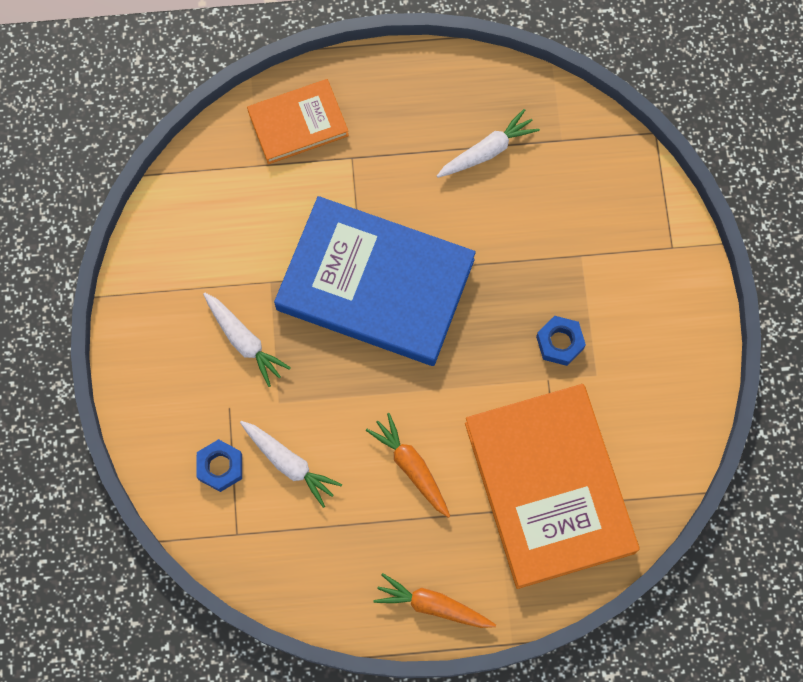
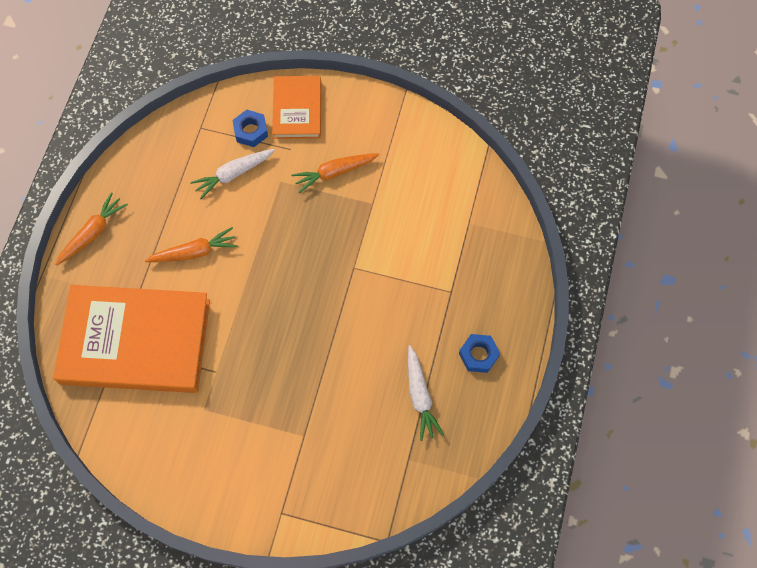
camera: 110 degrees right, 5 degrees down
white carrot [203,293,291,387] -> orange carrot [292,153,379,193]
orange book [247,79,349,164] -> orange book moved to [272,76,321,139]
blue book [274,196,476,366] -> none
blue nut [536,316,586,366] -> blue nut moved to [459,334,500,373]

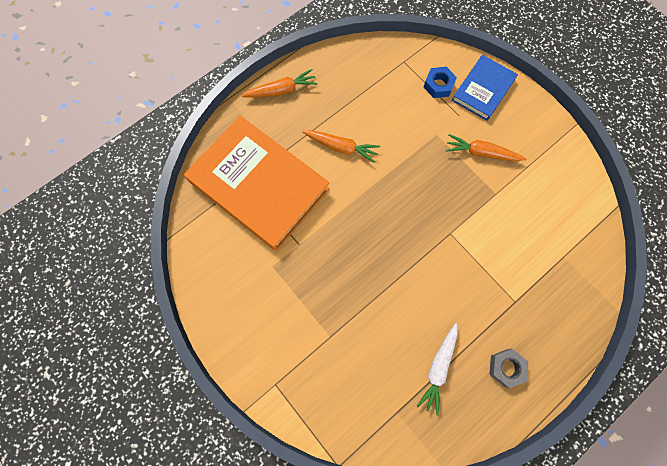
camera: 35 degrees right, 5 degrees up
white carrot [190,149,275,199] -> none
orange book [272,76,321,139] -> blue book [452,55,518,121]
blue nut [459,334,500,373] -> grey nut [489,349,528,388]

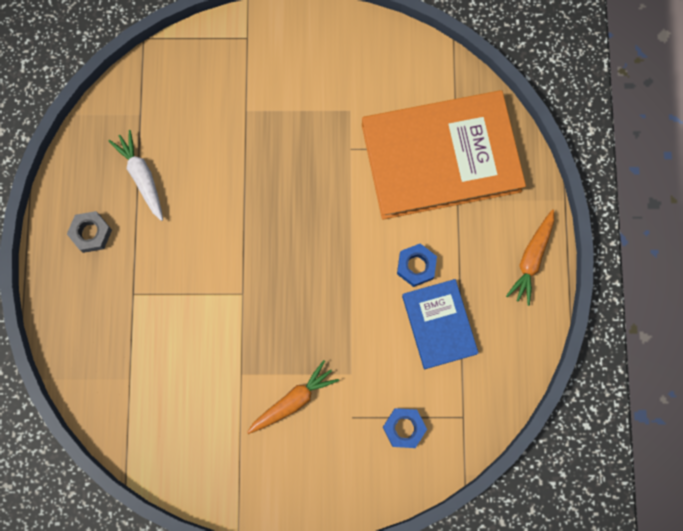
camera: 130 degrees right, 5 degrees up
orange carrot [302,130,380,163] -> blue nut [397,244,437,287]
blue book [452,55,518,121] -> blue book moved to [402,279,478,369]

